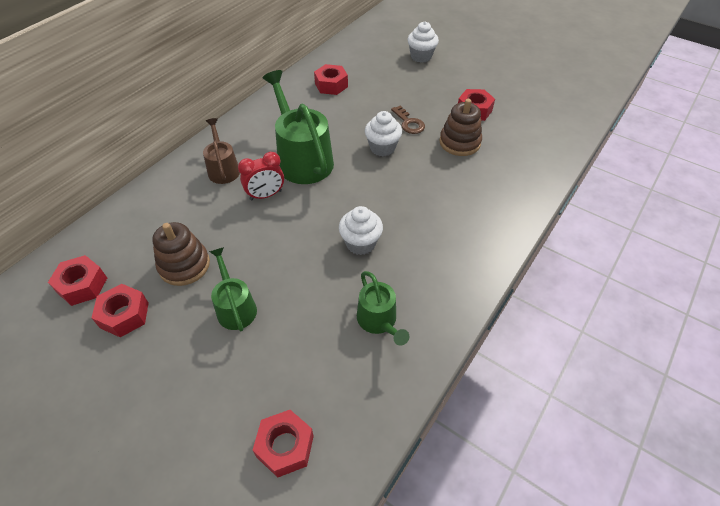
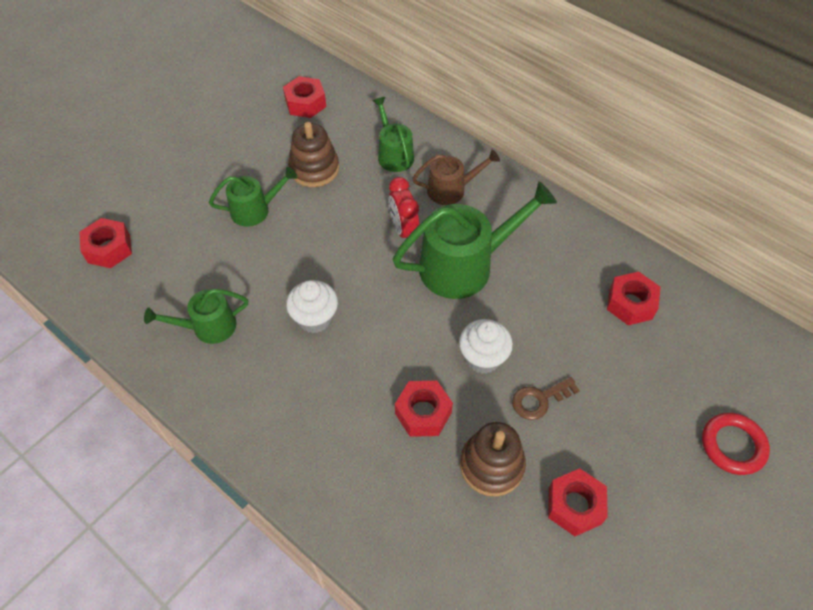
camera: 95 degrees right, 5 degrees up
red nut [92,284,149,337] -> red nut moved to [395,381,453,437]
white cupcake [407,21,439,63] -> red ring [702,413,770,475]
none -> green watering can [373,97,414,172]

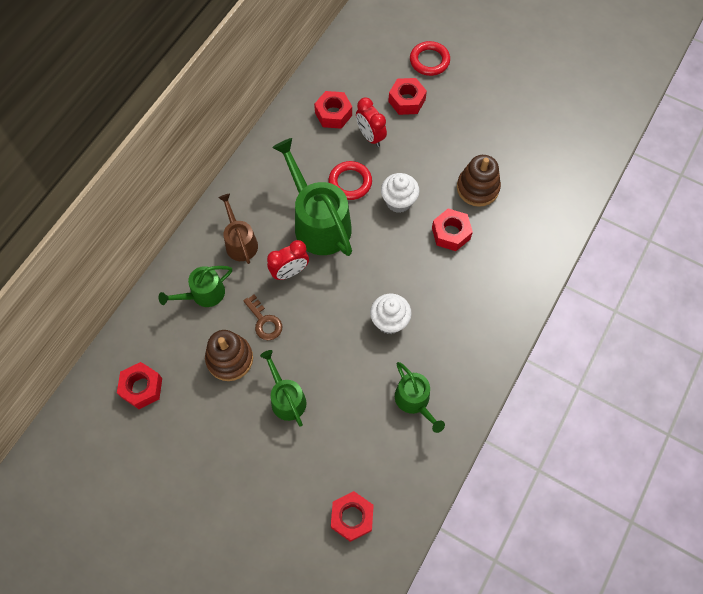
camera: 100 degrees left, 10 degrees up
brown key [512,377,580,420] -> brown key moved to [243,295,282,340]
red nut [548,468,608,536] -> red nut moved to [388,78,427,115]
none -> red ring [329,161,372,200]
none -> red clock [356,98,387,147]

